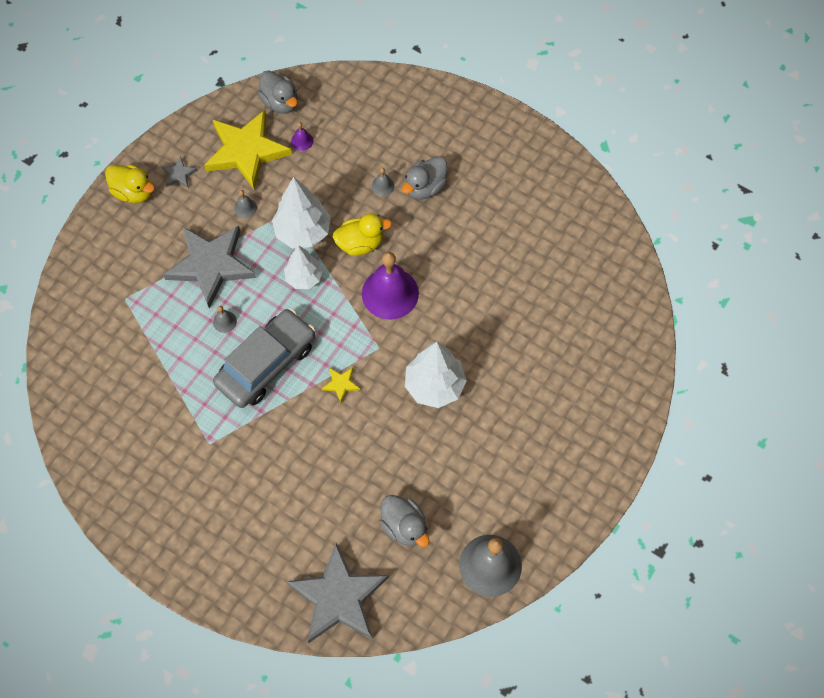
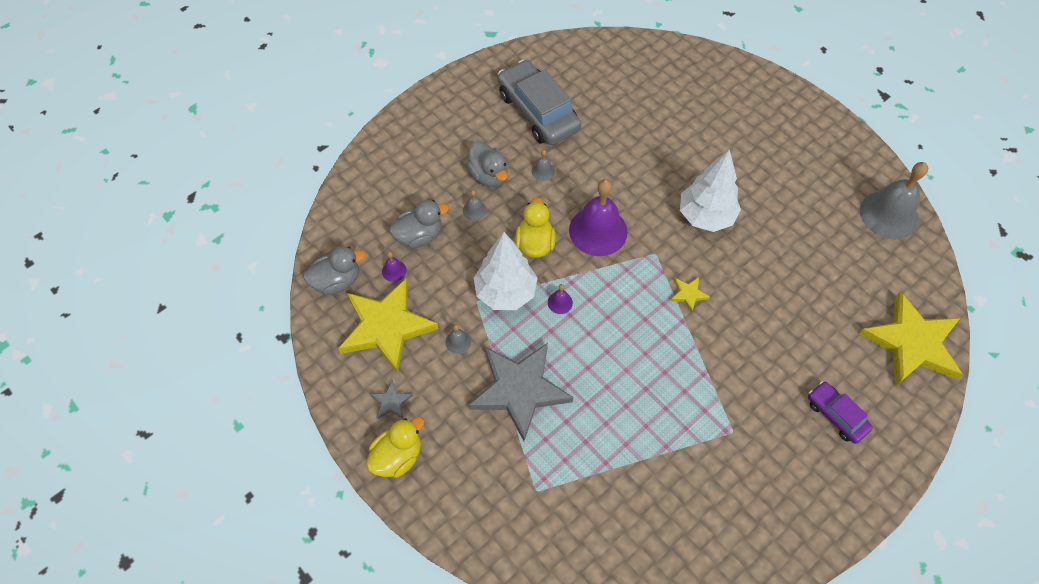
camera: 75 degrees left, 5 degrees down
grey bell [213,306,237,333] -> grey bell moved to [532,150,555,181]
grey car [213,309,315,408] -> grey car moved to [498,60,581,145]
white tree [284,245,323,289] -> purple bell [548,284,573,314]
grey star [287,543,389,643] -> yellow star [859,292,963,386]
grey duck [380,495,429,547] -> grey duck moved to [389,200,449,248]
none -> purple car [808,381,873,444]

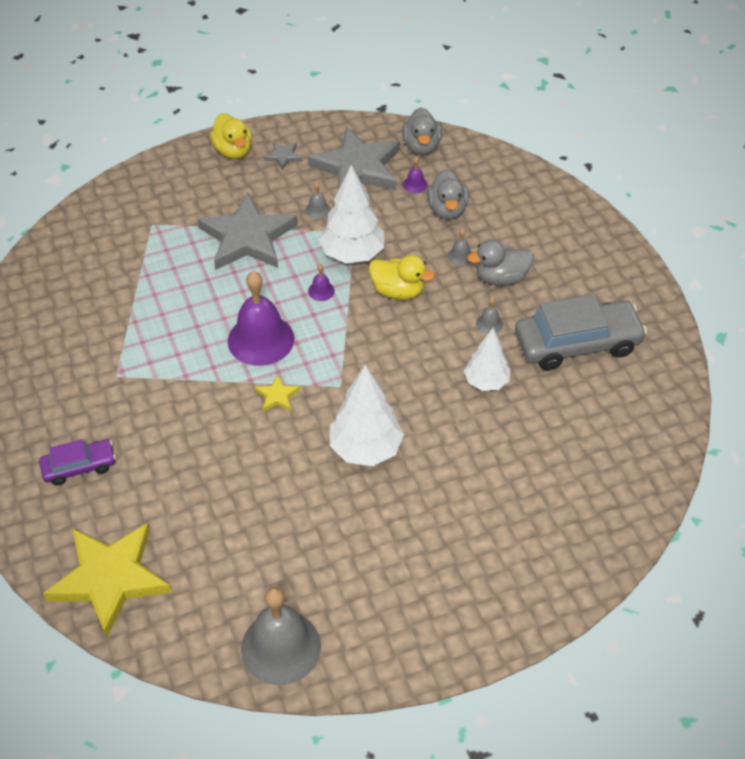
camera: 110 degrees right, 10 degrees down
yellow star [338,279,439,373] -> grey star [308,127,400,191]
purple bell [569,179,627,256] -> purple bell moved to [228,271,294,366]
none -> white tree [464,328,510,391]

